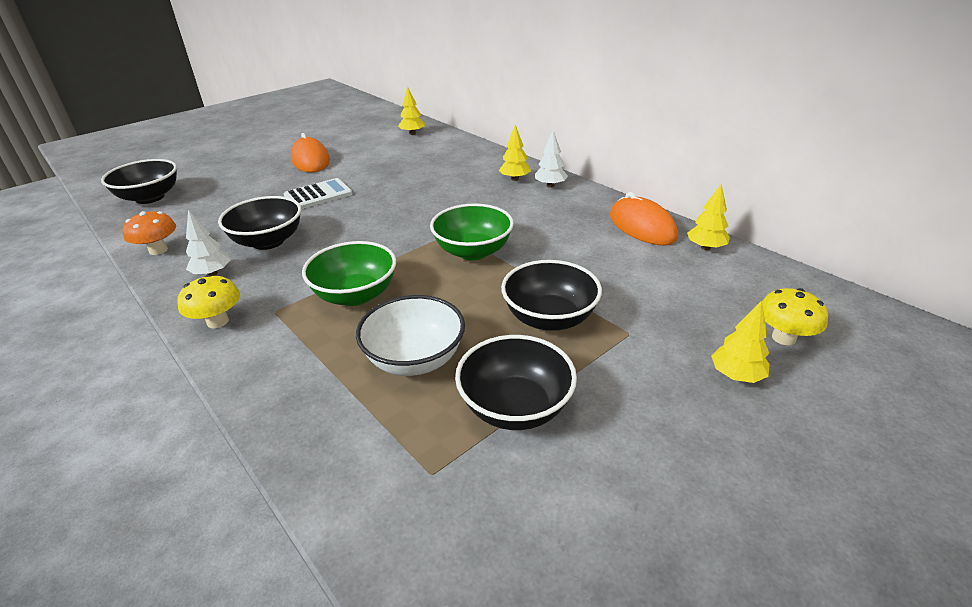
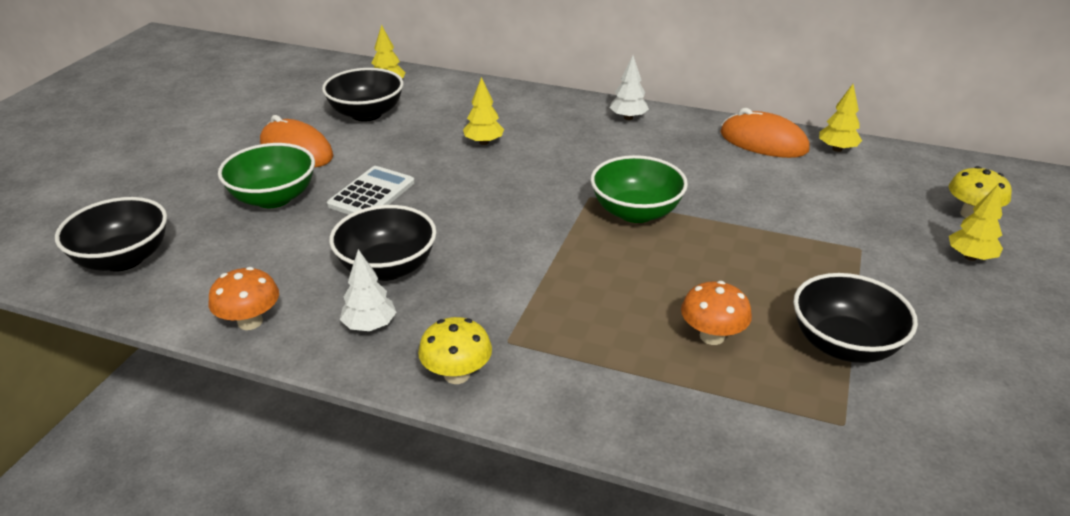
camera: 30 degrees left, 0 degrees up
green bowl [302,241,396,306] -> green bowl moved to [218,143,315,208]
white bowl [356,295,465,376] -> orange mushroom [681,281,752,345]
yellow tree [499,125,531,181] -> yellow tree moved to [463,77,504,145]
black bowl [501,260,602,331] -> black bowl moved to [322,68,403,122]

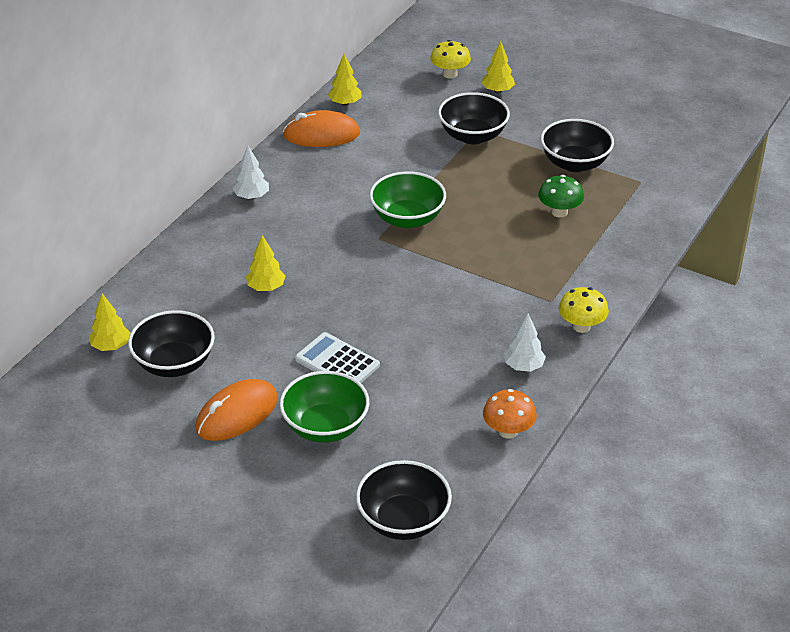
camera: 80 degrees left, 5 degrees up
black bowl [329,205,437,281] -> black bowl moved to [438,92,510,144]
orange mushroom [681,281,752,345] -> green mushroom [538,175,584,218]
orange mouse [720,108,810,158] -> orange mouse turned 45 degrees clockwise [283,110,360,147]

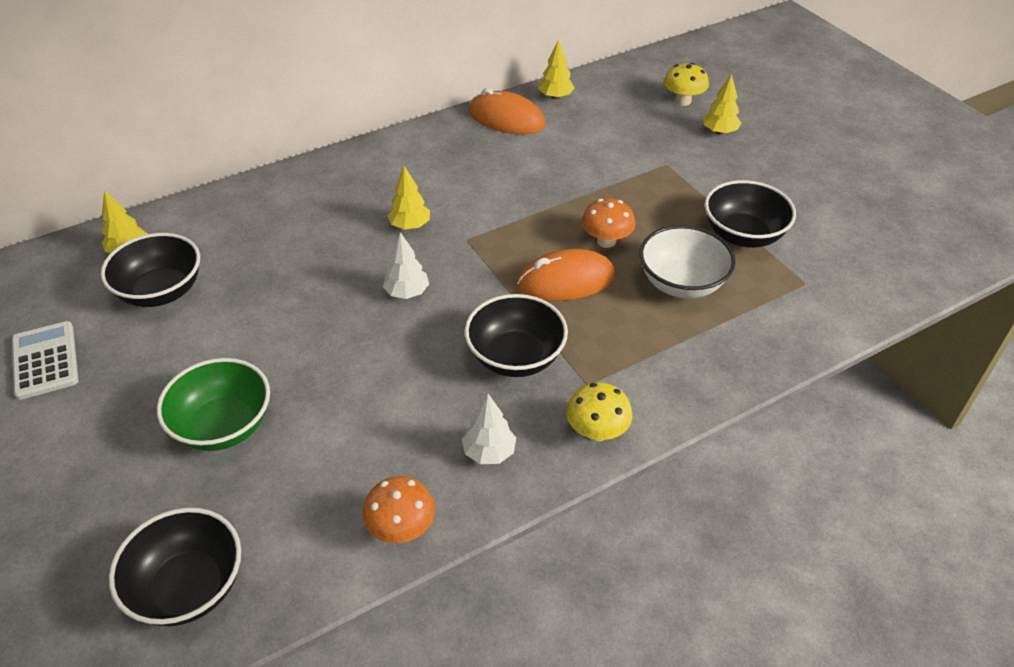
camera: 30 degrees right, 5 degrees up
orange mouse [196,379,278,441] -> orange mouse moved to [517,249,615,301]
white tree [232,146,269,200] -> white tree moved to [383,232,429,299]
yellow tree [246,235,285,291] -> yellow tree moved to [388,166,430,230]
white calculator [295,332,380,383] -> white calculator moved to [12,321,79,400]
green bowl [370,171,446,228] -> none
black bowl [438,92,510,144] -> black bowl moved to [465,294,568,377]
green mushroom [538,175,584,218] -> white bowl [639,225,736,299]
none -> orange mushroom [581,198,635,248]

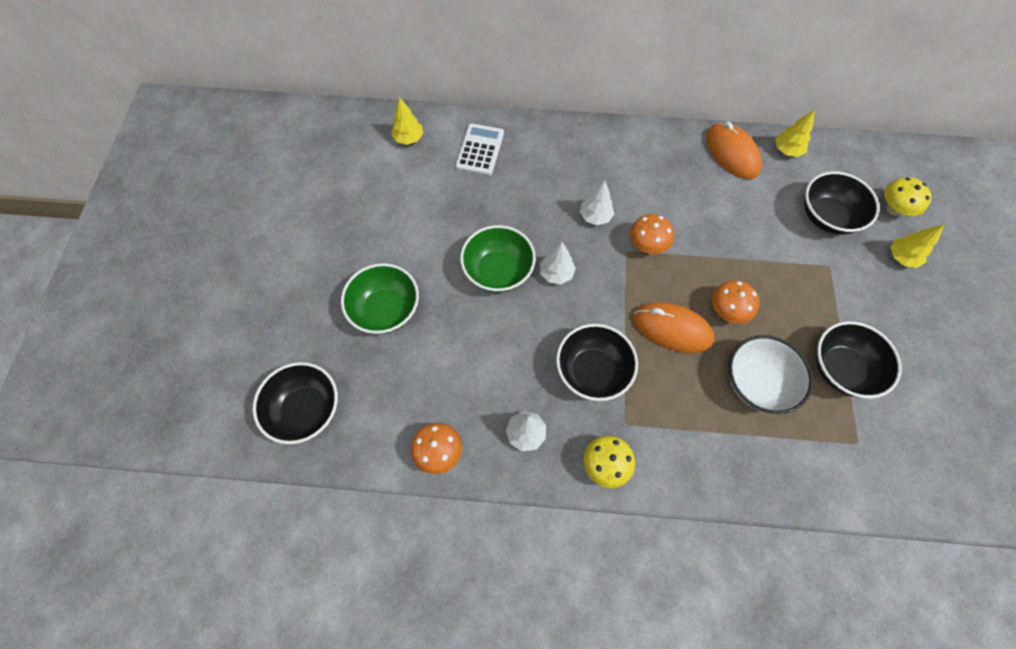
camera: 35 degrees right, 20 degrees up
white calculator [12,321,79,400] -> white calculator moved to [455,123,504,176]
black bowl [101,233,200,307] -> black bowl moved to [804,172,880,235]
yellow tree [388,166,430,230] -> white tree [580,180,614,225]
none -> green bowl [460,225,536,293]
none -> orange mushroom [630,214,674,254]

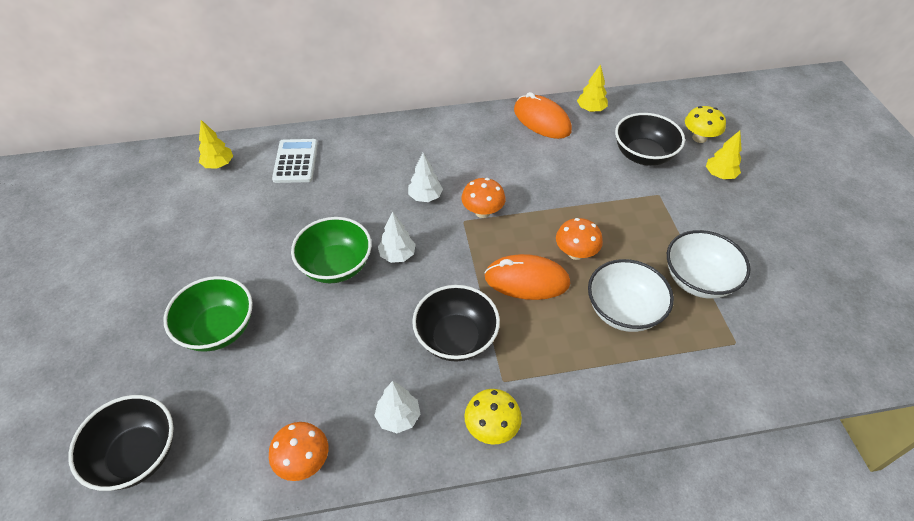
camera: 15 degrees left, 15 degrees down
black bowl [816,321,902,398] -> white bowl [667,230,751,299]

